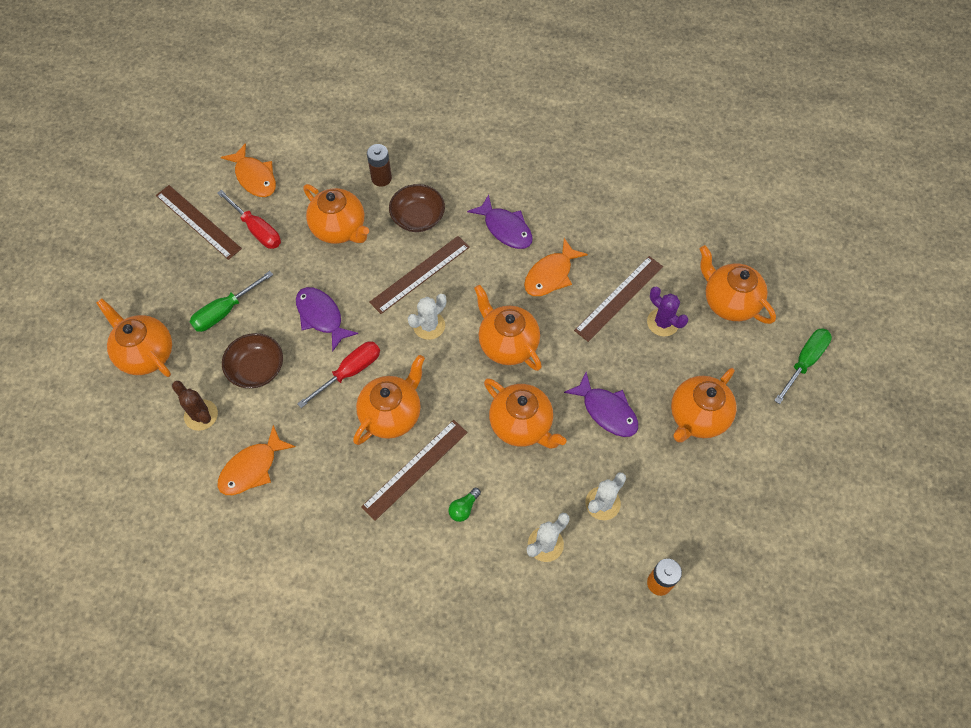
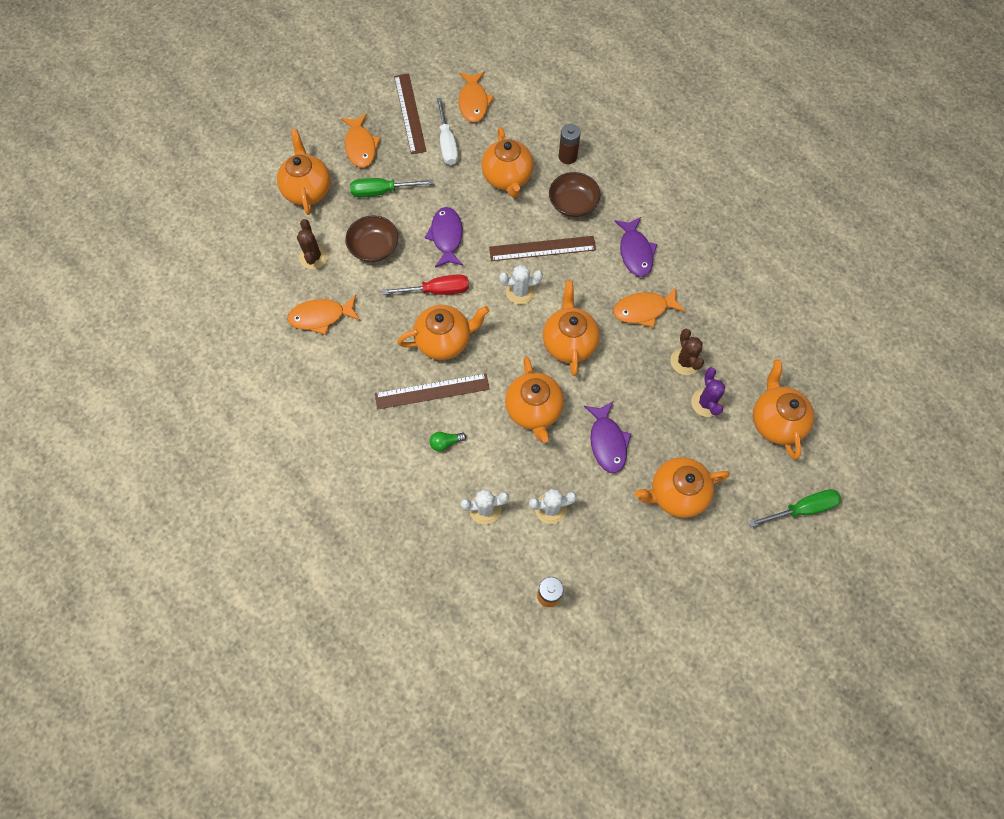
camera: 35 degrees right, 5 degrees up
red screwdriver [217,190,281,249] -> white screwdriver [437,98,458,165]
brown ruler [574,256,663,342] -> brown cactus [670,329,704,375]
none -> orange fish [341,114,381,168]

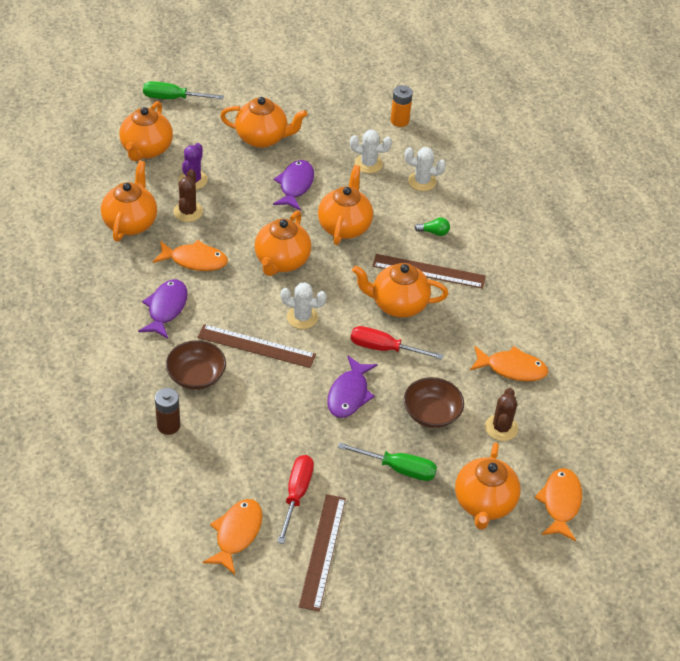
camera: 160 degrees left, 20 degrees down
orange fish [341,114,381,168] -> orange fish moved to [535,468,582,541]
white screwdriver [437,98,458,165] -> red screwdriver [277,455,314,544]
orange teapot [481,127,534,198] -> orange teapot moved to [101,161,157,242]

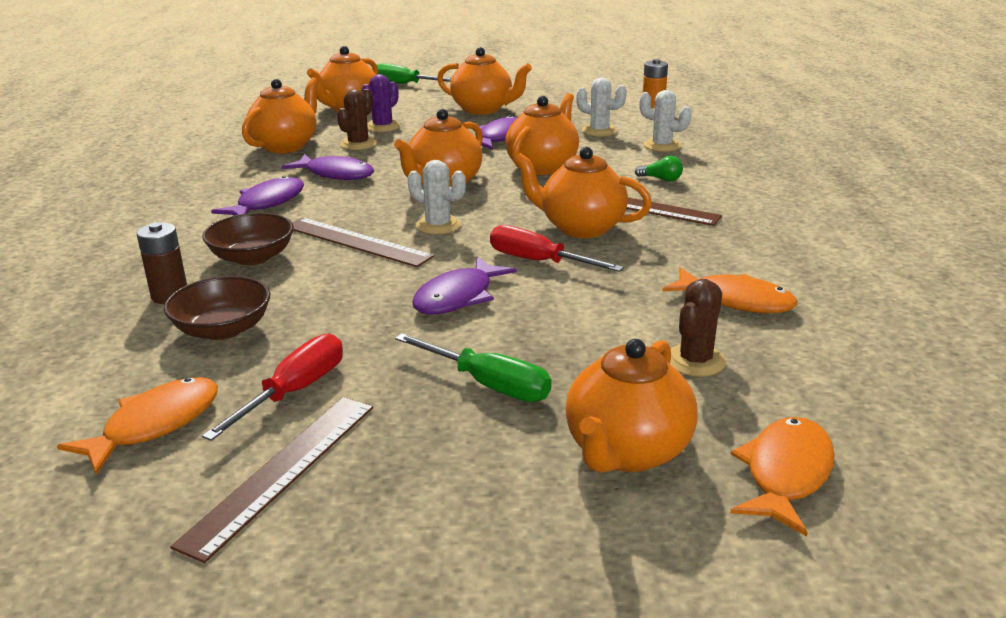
camera: 20 degrees right, 20 degrees down
orange fish [153,240,228,271] -> purple fish [282,154,374,180]
brown bowl [404,377,464,428] -> brown bowl moved to [164,276,270,340]

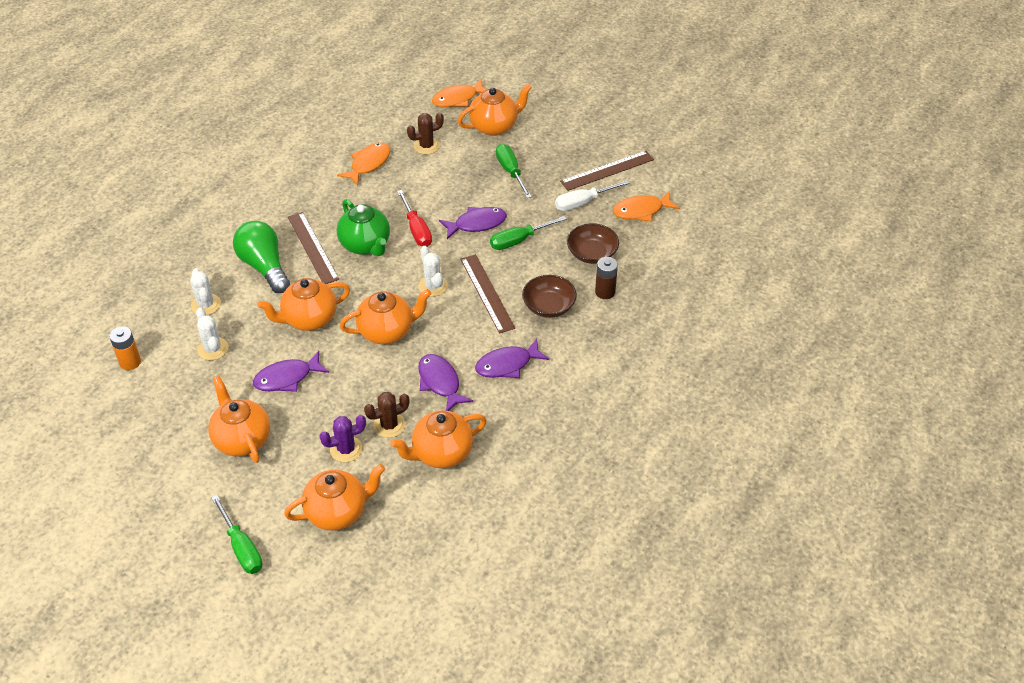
camera: 145 degrees left, 20 degrees up
red screwdriver [202,334,343,441] -> white screwdriver [555,180,630,211]
orange teapot [514,147,652,238] -> green teapot [337,199,390,256]
green light bulb [635,156,683,182] -> green light bulb [233,221,290,293], size x2.46
orange fish [662,267,797,313] -> orange fish turned 60 degrees clockwise [337,143,390,186]
none -> green screwdriver [490,216,567,250]

